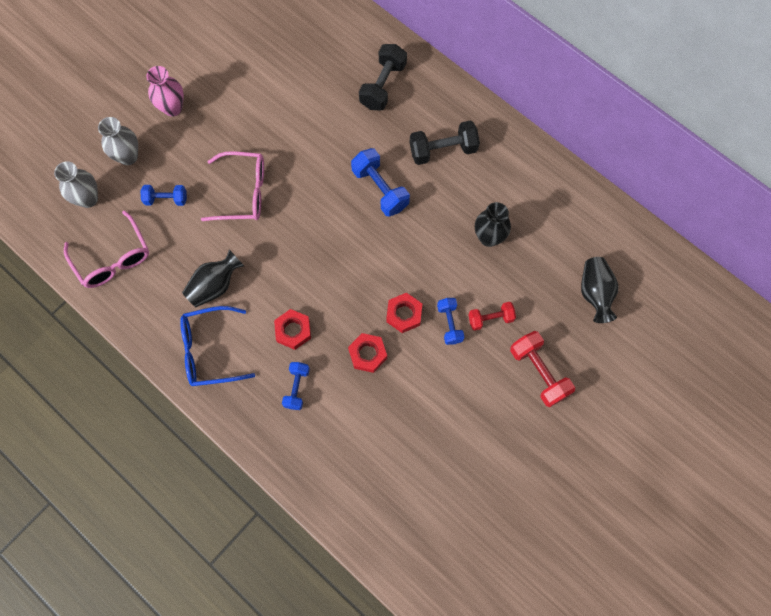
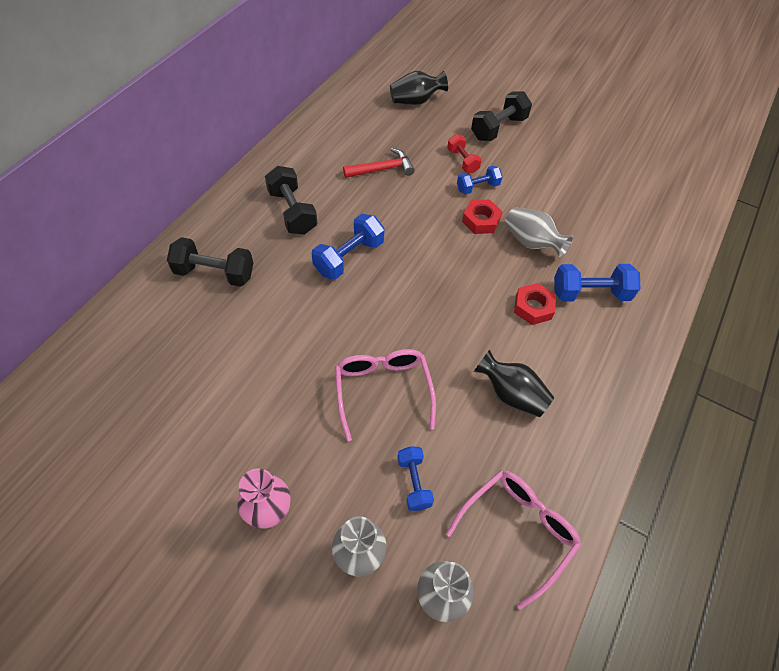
camera: 105 degrees left, 15 degrees down
blue glasses [180,306,255,386] -> none
blue dumbbell [282,362,310,410] -> blue dumbbell [554,264,640,302], size x1.59
red nut [348,333,387,373] -> grey vase [505,207,573,257]
black vase [475,202,511,247] -> red hammer [343,148,415,178]
red dumbbell [510,331,575,407] -> black dumbbell [471,91,532,141]

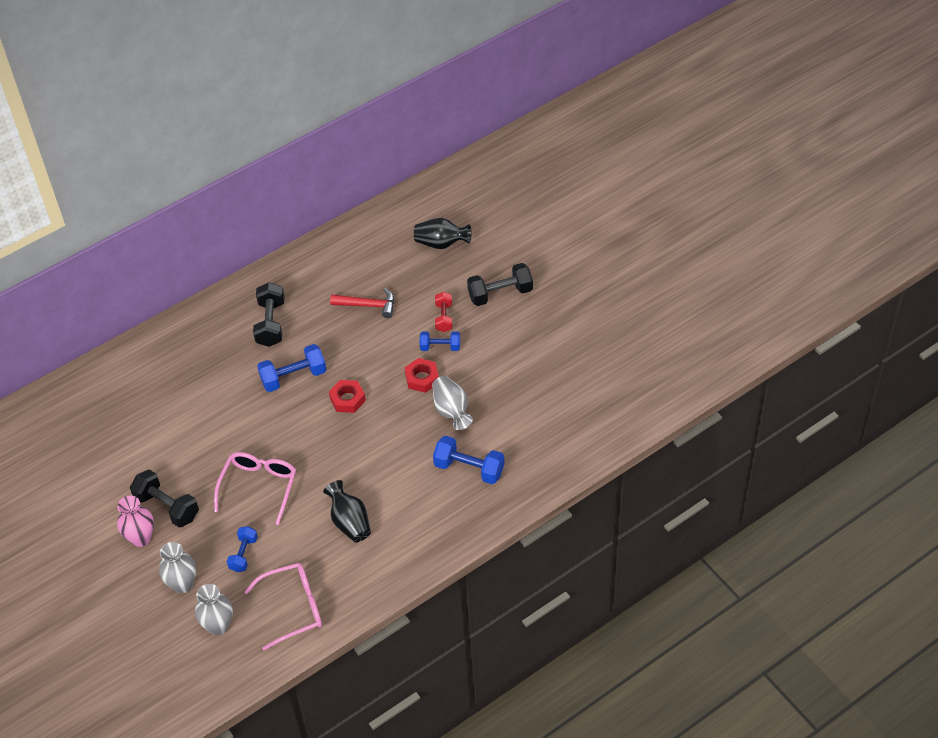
camera: 30 degrees right, 5 degrees down
black dumbbell [167,237,253,287] -> black dumbbell moved to [130,469,199,528]
red nut [514,283,556,325] -> red nut moved to [329,380,366,413]

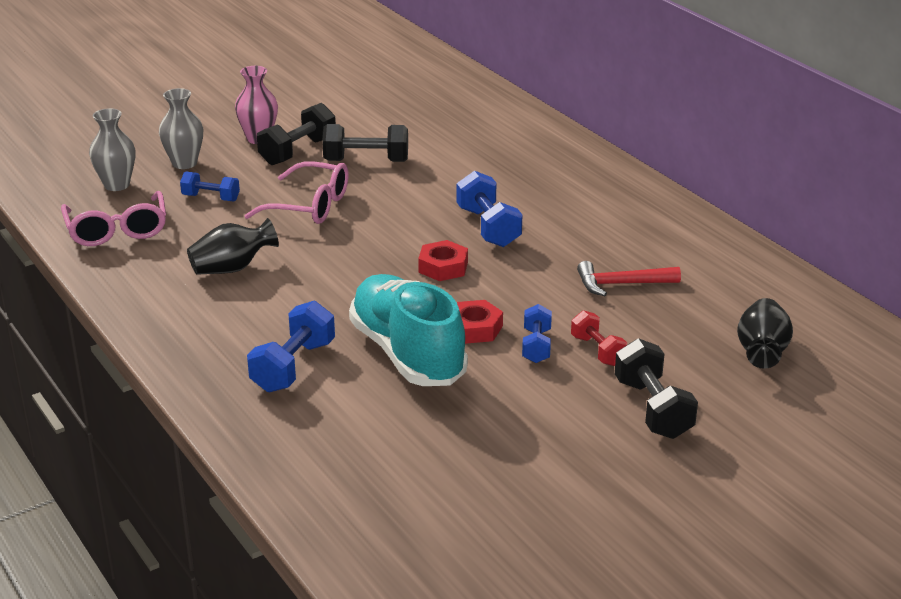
camera: 90 degrees right, 20 degrees down
black dumbbell [253,282,285,347] -> black dumbbell moved to [322,124,408,162]
red hammer [330,288,394,318] -> red hammer turned 75 degrees clockwise [577,261,681,296]
grey vase [432,376,473,430] -> turquoise shoe [349,274,468,386]
red dumbbell [435,292,452,332] -> red dumbbell turned 60 degrees clockwise [571,310,627,366]

